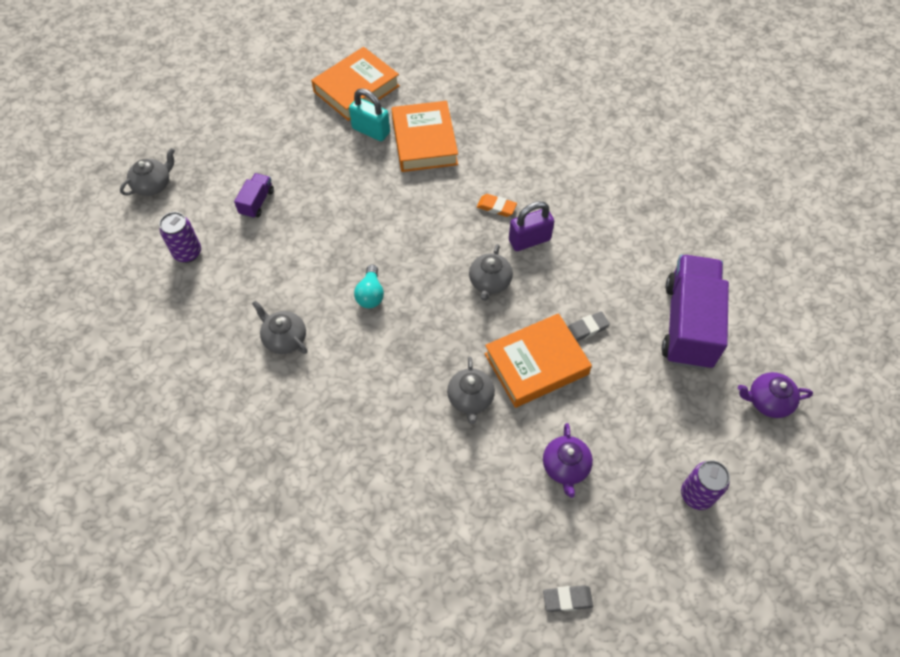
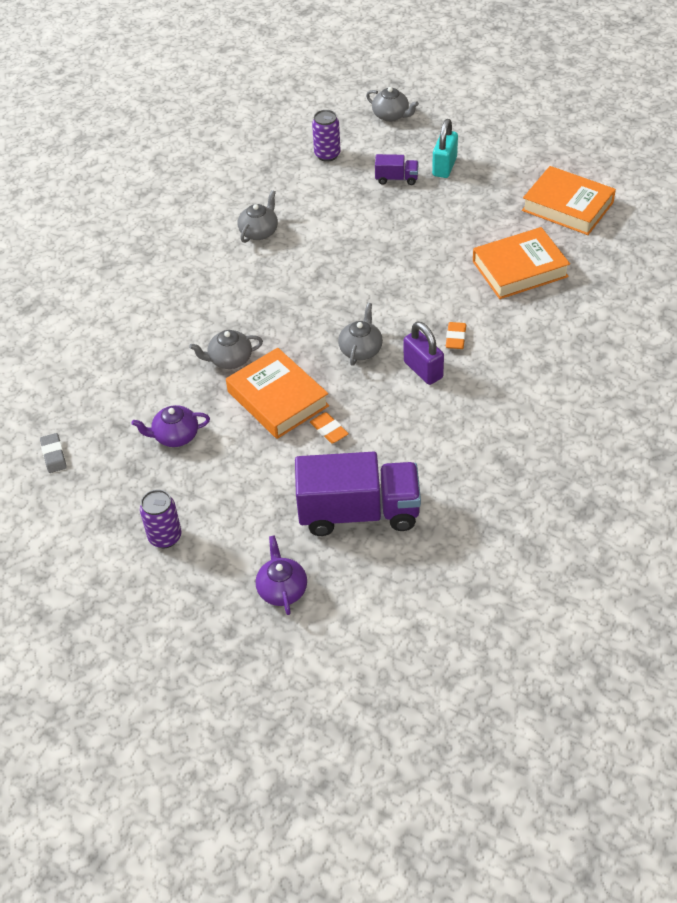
camera: 80 degrees right, 10 degrees down
turquoise padlock [349,88,390,141] -> turquoise padlock moved to [432,119,458,178]
turquoise light bulb [354,265,384,308] -> none
grey teapot [469,244,513,301] -> grey teapot turned 105 degrees clockwise [338,303,383,366]
grey eraser [568,311,610,341] -> orange eraser [310,412,349,443]

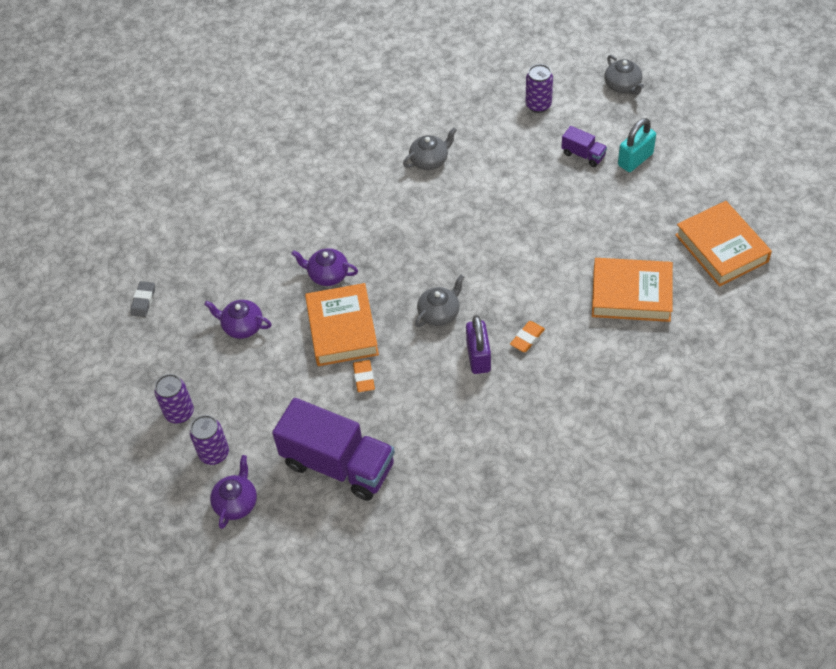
camera: 30 degrees right, 5 degrees up
grey teapot [189,330,263,369] -> purple teapot [291,248,358,286]
none -> purple can [190,415,229,465]

